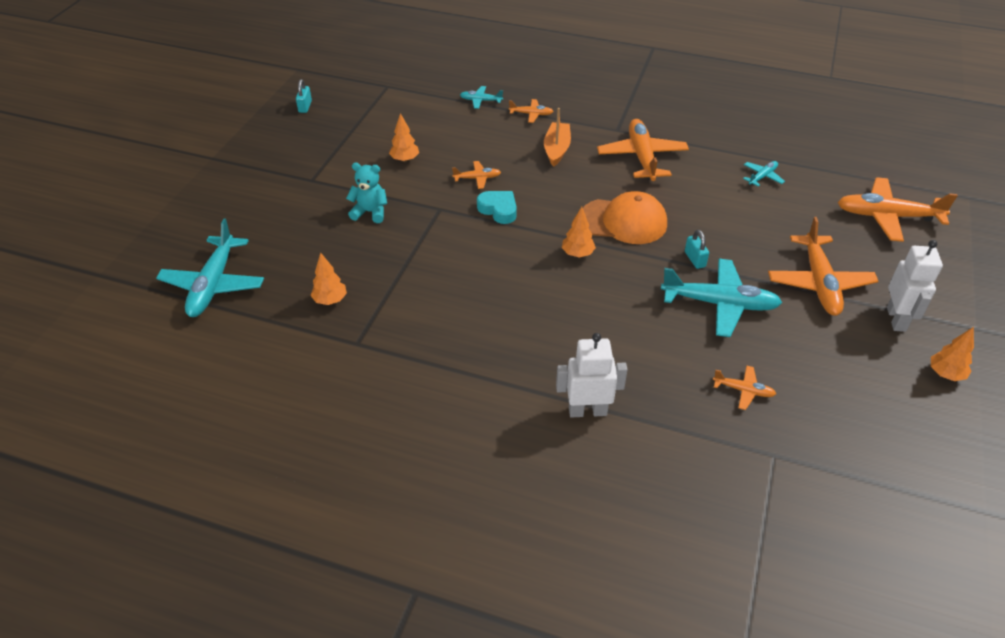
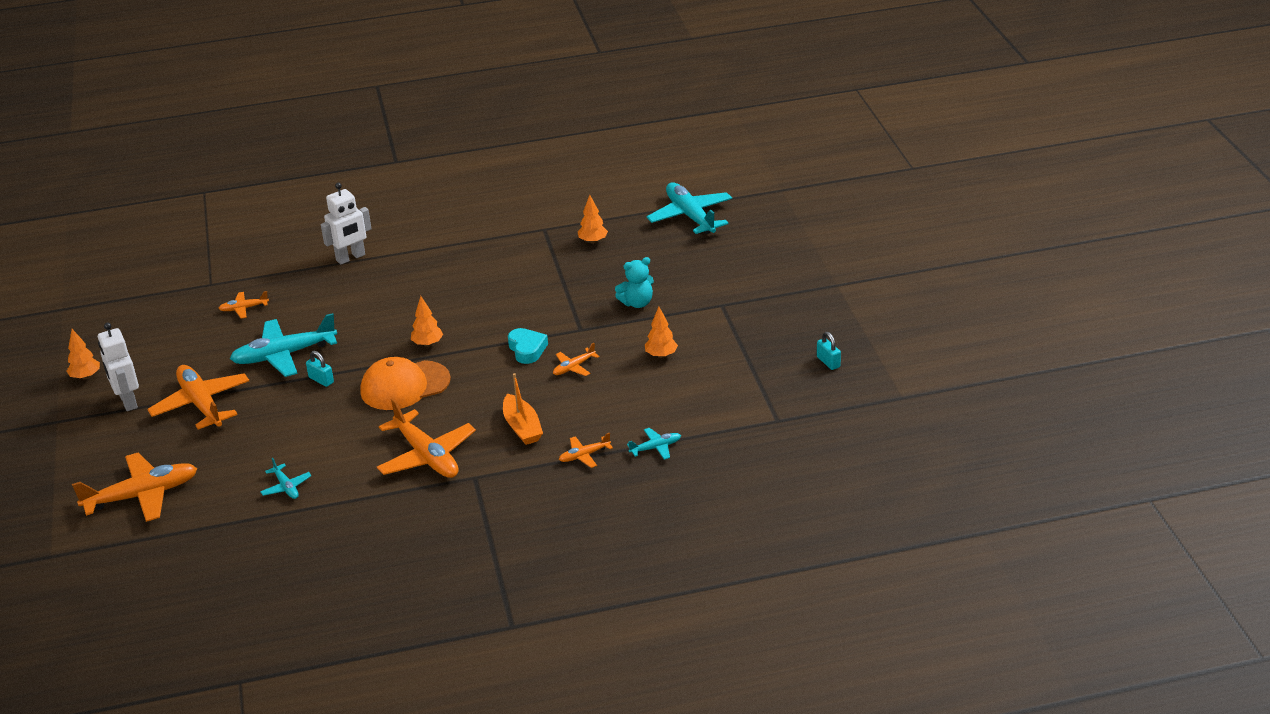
camera: 150 degrees right, 10 degrees down
turquoise heart [477,191,517,224] -> turquoise heart turned 120 degrees counterclockwise [508,328,548,364]
turquoise plane [743,161,785,187] -> turquoise plane turned 45 degrees counterclockwise [260,458,312,499]

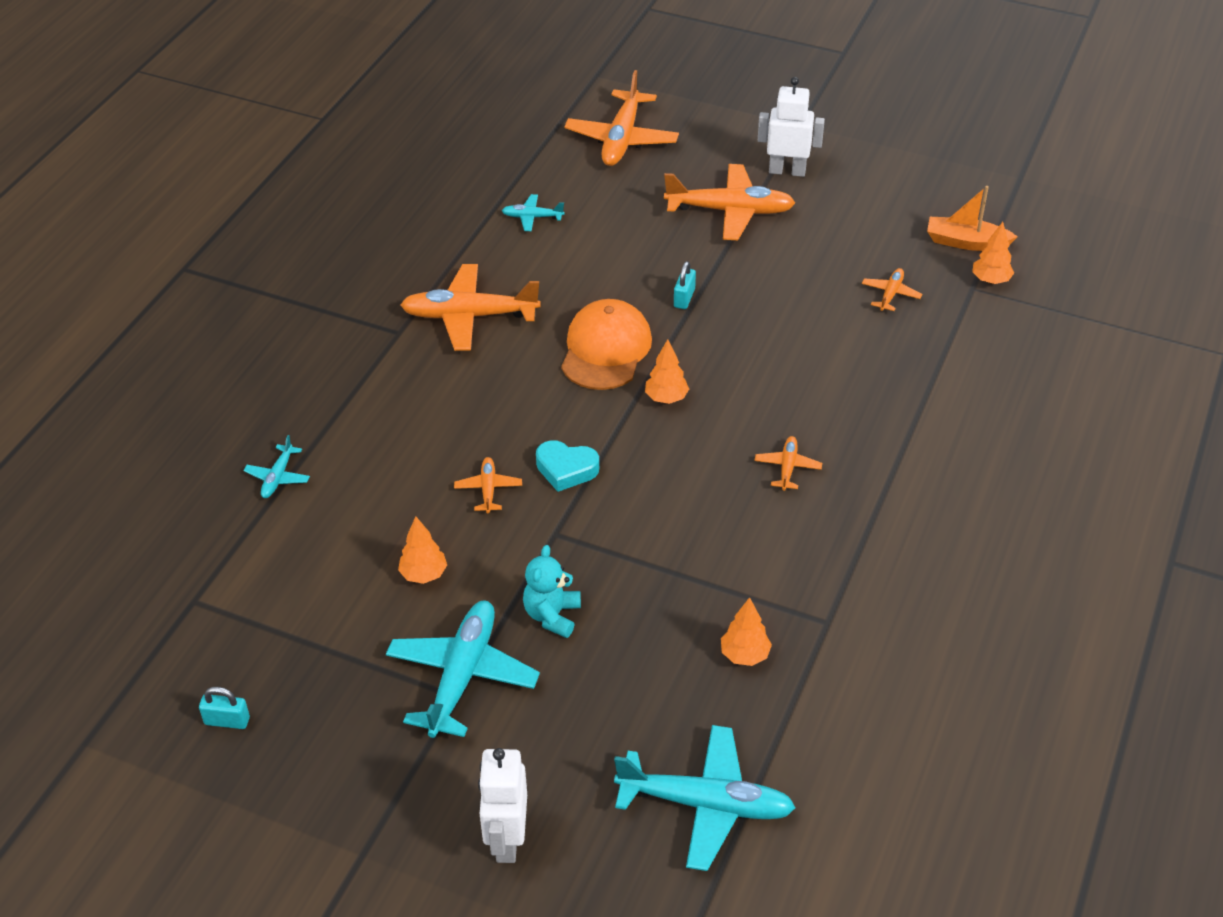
camera: 125 degrees right, 10 degrees up
orange tree [66,329,100,379] -> orange tree moved to [972,222,1014,284]
turquoise plane [230,313,337,377] -> turquoise plane moved to [386,601,540,738]
turquoise padlock [306,351,334,387] -> turquoise padlock turned 60 degrees counterclockwise [674,261,696,309]
white robot [321,182,372,265] -> white robot moved to [478,748,527,863]
orange boat [503,373,543,445] -> orange boat moved to [927,186,1018,251]
orange plane [559,433,613,468] -> orange plane moved to [754,436,822,491]

